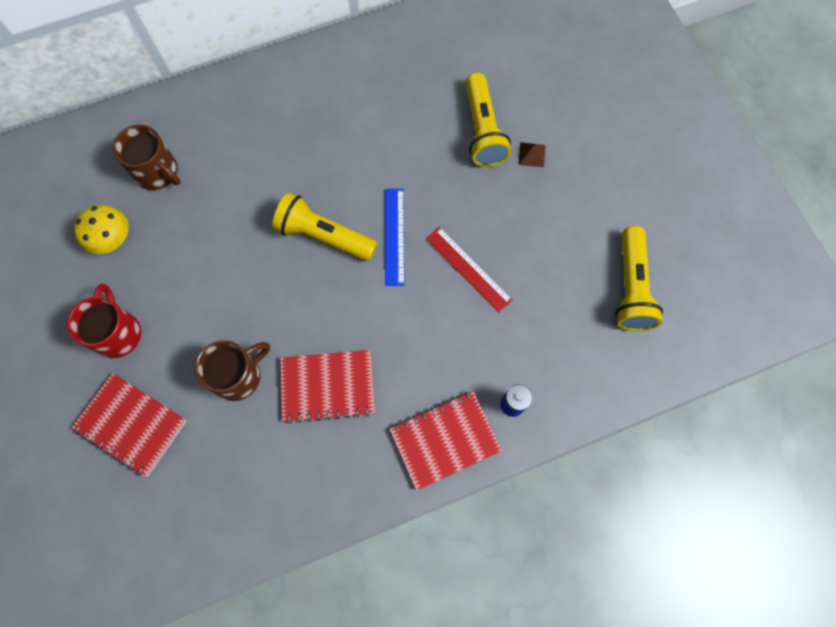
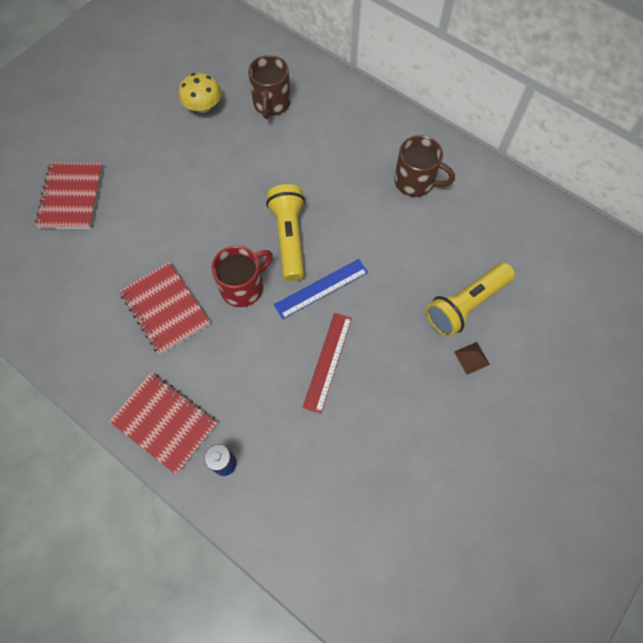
camera: 60 degrees right, 5 degrees down
red mug [67,284,141,358] -> red mug moved to [212,246,273,307]
brown mug [195,340,270,401] -> brown mug moved to [394,135,455,197]
yellow flashlight [615,226,663,331] -> none

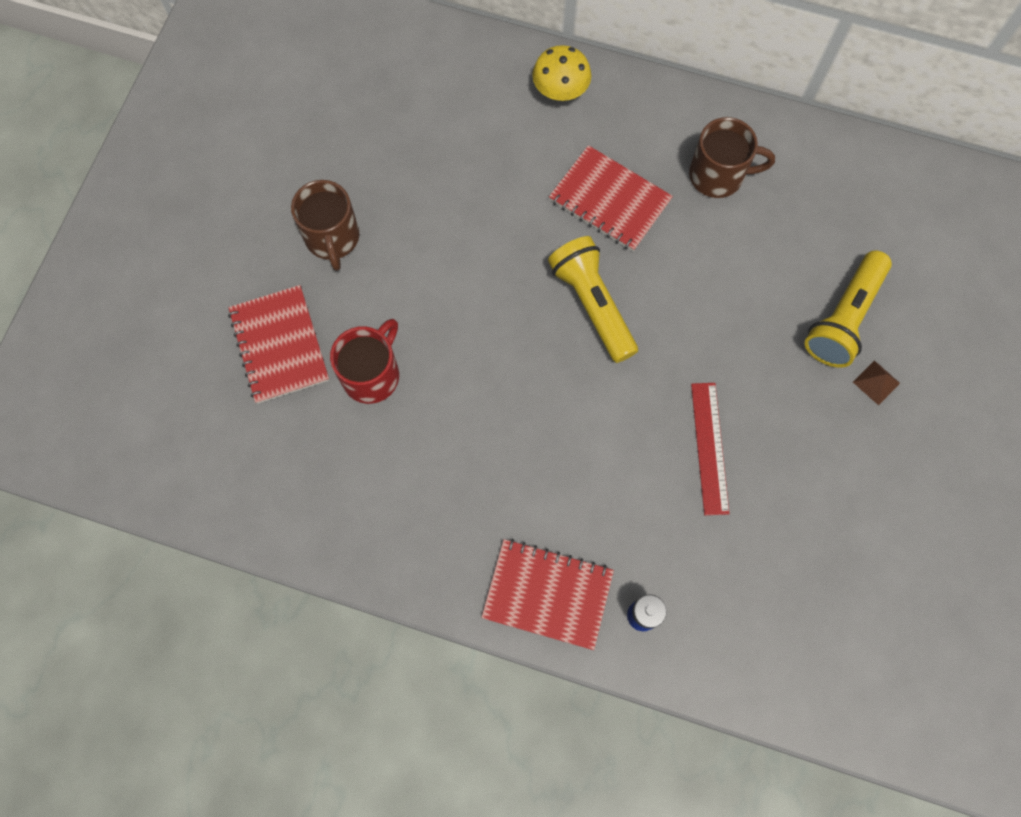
camera: 20 degrees left, 5 degrees up
red notebook [119,262,210,355] -> red notebook moved to [549,145,673,251]
yellow mushroom [179,73,221,113] -> yellow mushroom moved to [532,45,591,101]
red mug [212,246,273,307] -> red mug moved to [330,319,399,404]
brown mug [248,55,291,119] -> brown mug moved to [291,180,359,271]
blue ruler [274,259,368,319] -> none

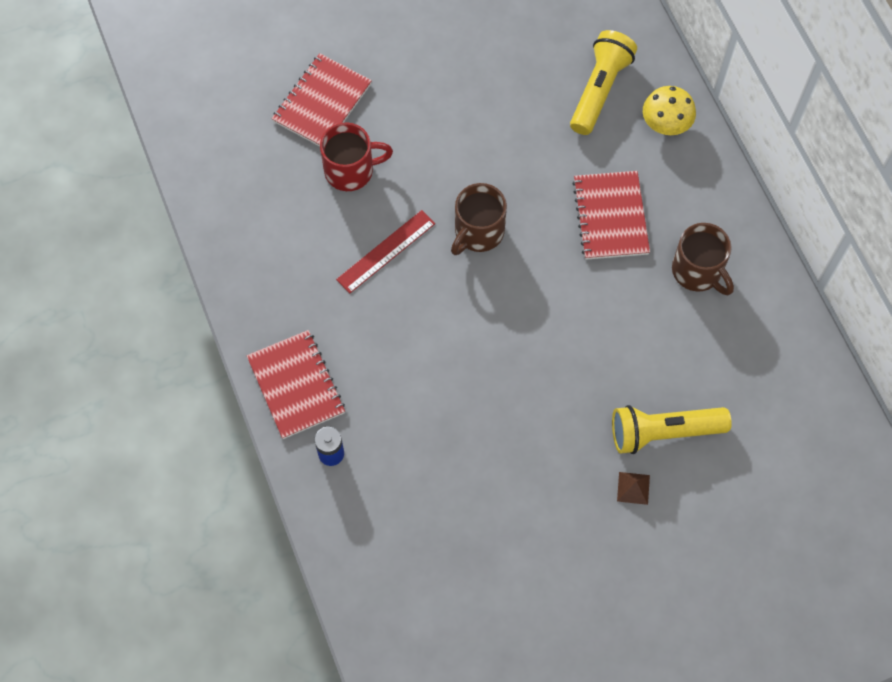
camera: 50 degrees right, 5 degrees down
brown mug [291,180,359,271] -> brown mug moved to [451,183,507,255]
yellow flashlight [548,236,638,363] -> yellow flashlight moved to [570,30,637,135]
red ruler [691,383,730,515] -> red ruler moved to [336,210,435,293]

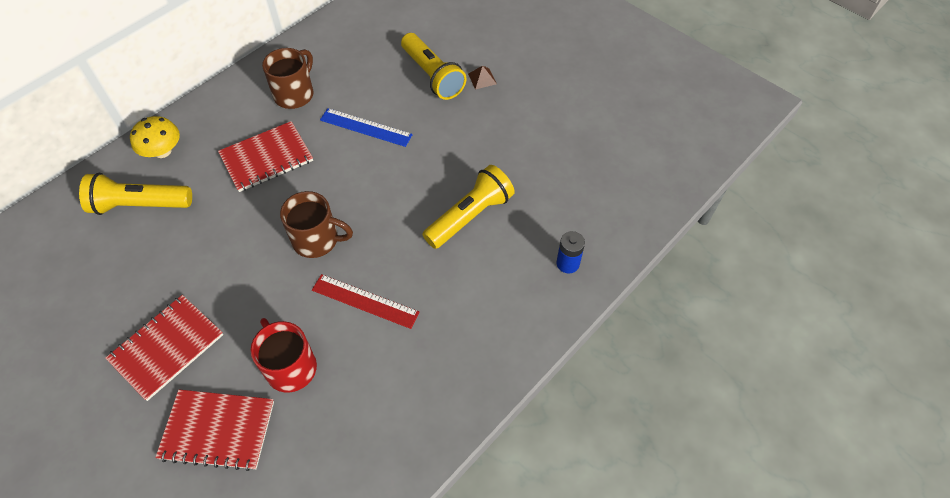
camera: 115 degrees left, 10 degrees down
red notebook [247,330,345,439] -> red notebook moved to [105,295,223,401]
none -> blue ruler [320,108,413,147]
none -> yellow flashlight [423,165,515,249]

